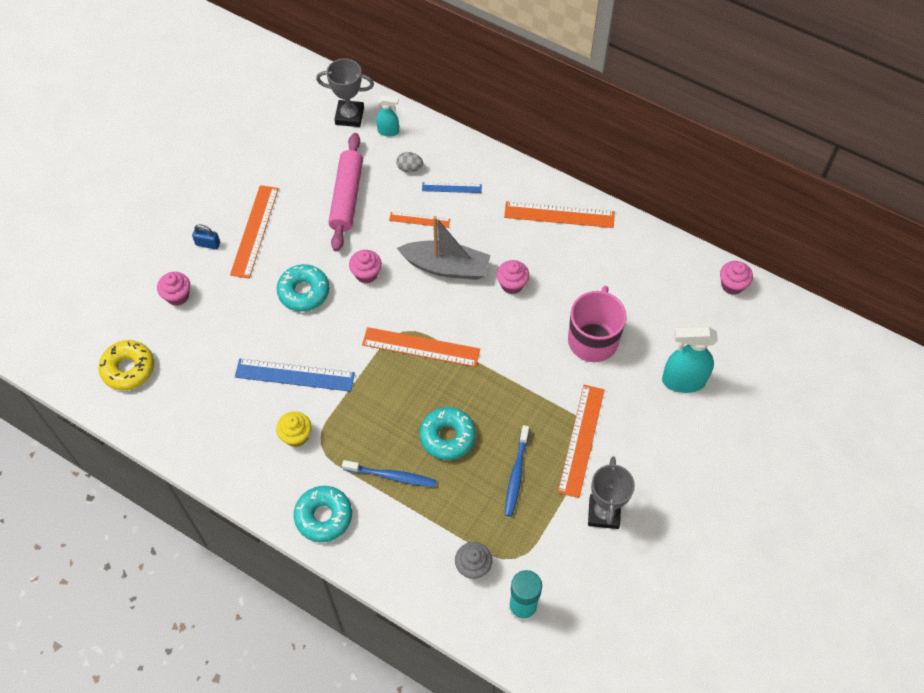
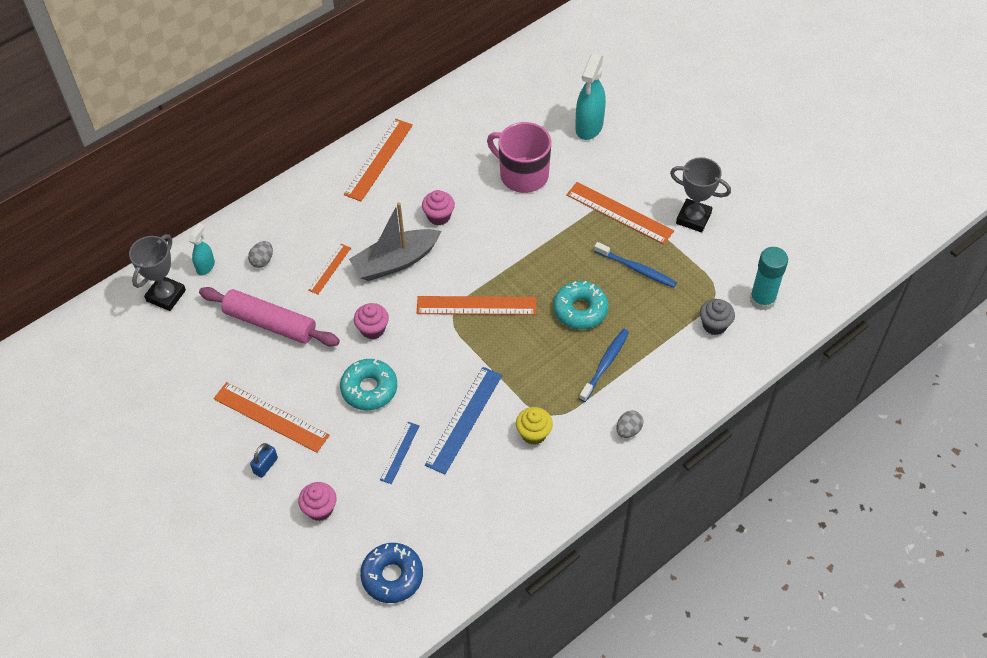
camera: 70 degrees left, 5 degrees down
yellow donut [98,340,154,391] -> blue donut [360,543,423,603]
turquoise donut [294,486,352,542] -> grey egg [616,410,643,438]
orange ruler [362,327,480,367] -> orange ruler turned 60 degrees clockwise [417,296,536,315]
grey boat [397,216,491,280] -> grey boat turned 150 degrees counterclockwise [349,202,441,281]
blue ruler [422,182,482,193] -> blue ruler moved to [380,422,419,484]
pink cupcake [720,261,753,295] -> none

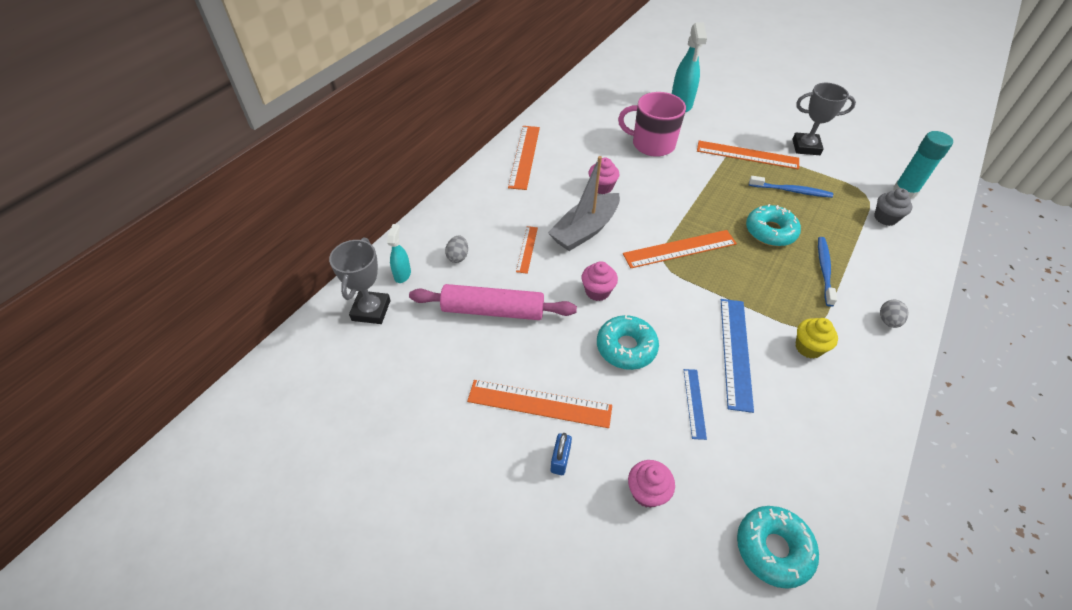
camera: 20 degrees left, 5 degrees down
blue donut [360,543,423,603] -> turquoise donut [737,506,819,589]

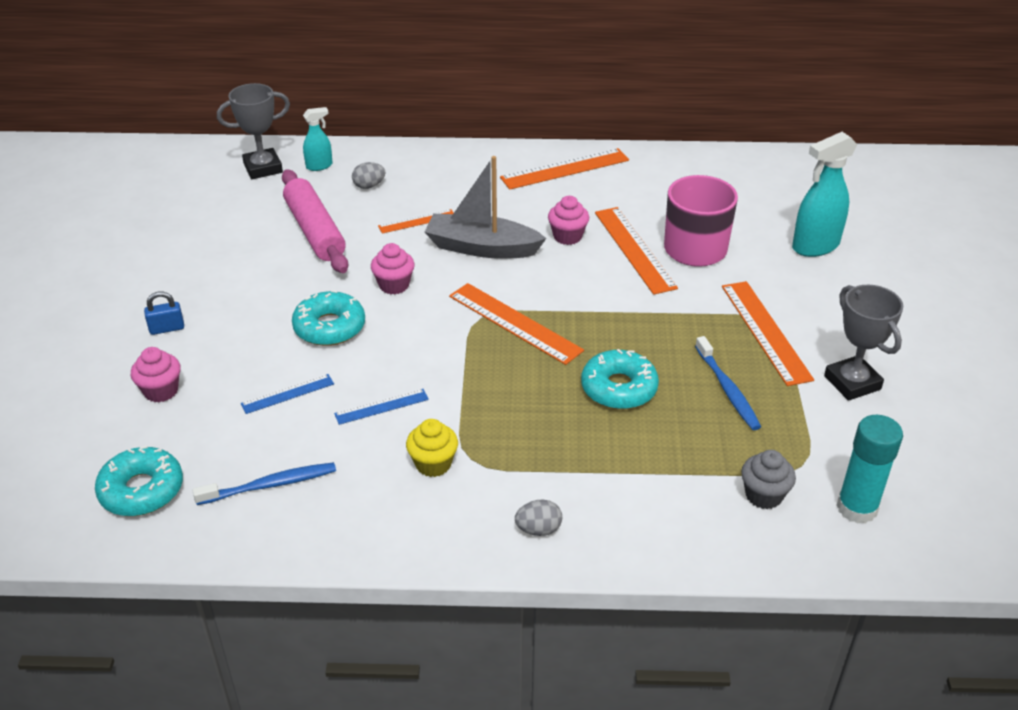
camera: 60 degrees right, 10 degrees down
orange ruler [467,380,612,428] -> orange ruler moved to [595,207,678,295]
blue ruler [721,299,754,413] -> blue ruler [334,389,429,425], size x0.55
blue toothbrush [818,237,837,307] -> blue toothbrush moved to [192,462,336,505]

